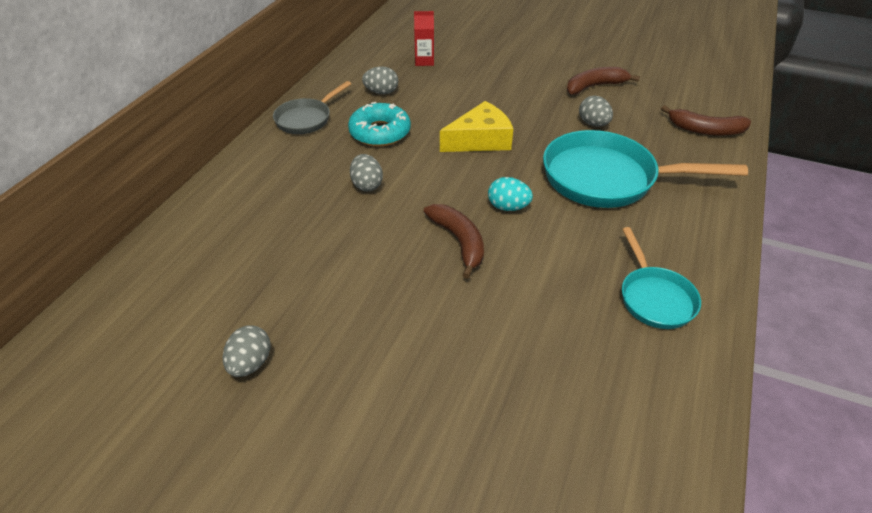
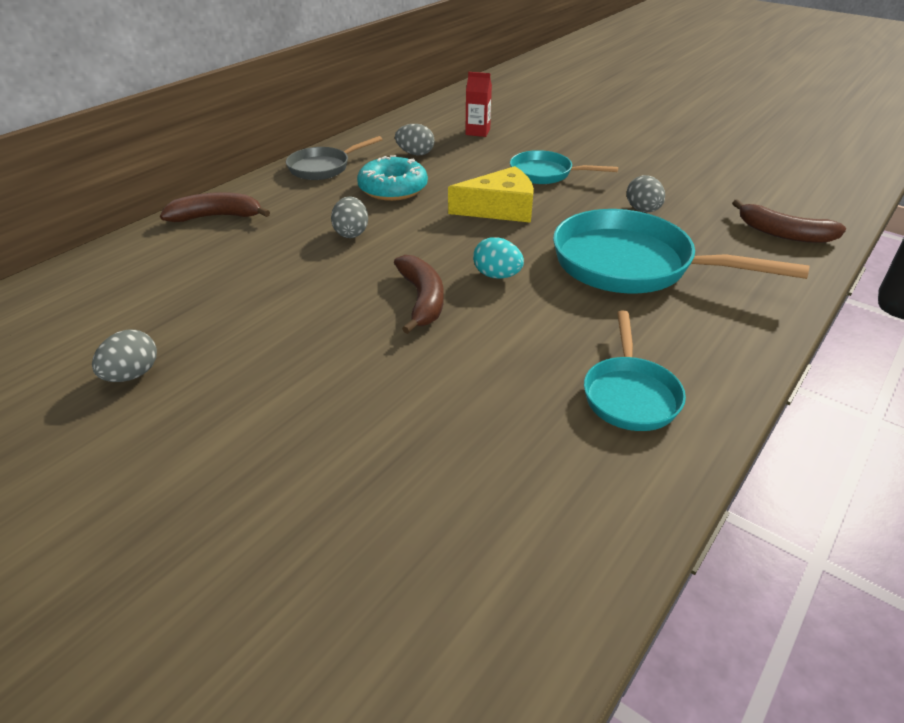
camera: 15 degrees right, 5 degrees down
brown banana [567,67,640,95] -> brown banana moved to [160,192,270,222]
none -> turquoise pan [510,150,618,184]

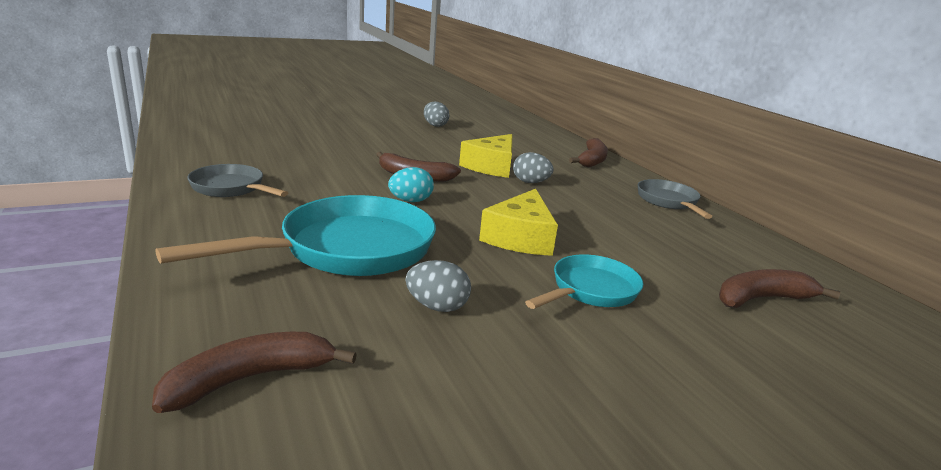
camera: 115 degrees right, 15 degrees down
turquoise donut [357,155,428,201] -> none
grey egg [395,124,435,155] -> none
red carton [465,72,492,137] -> brown banana [719,269,840,308]
turquoise pan [584,310,686,431] -> grey pan [187,164,288,197]
none -> yellow cheese [459,134,512,178]

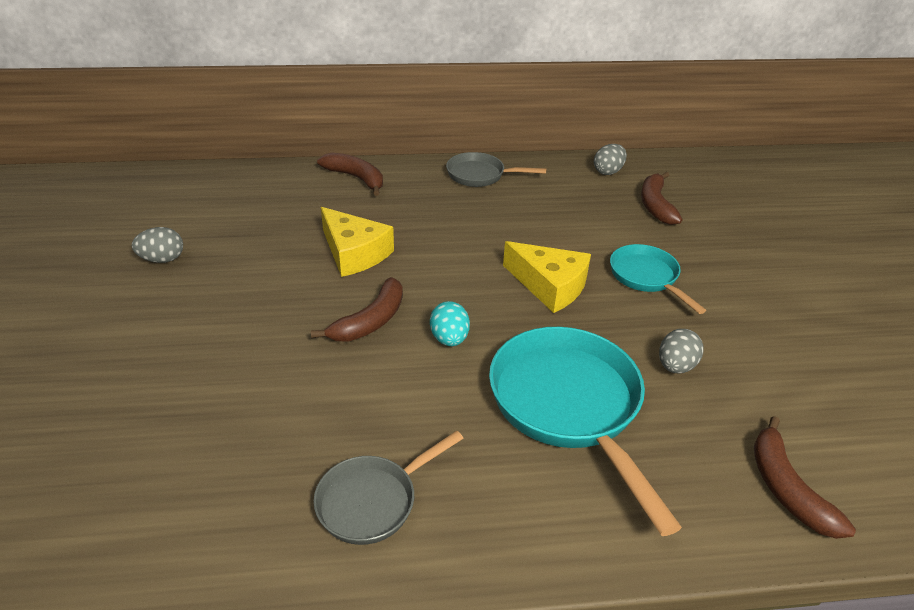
camera: 70 degrees left, 15 degrees up
grey egg [513,152,553,183] -> grey egg moved to [594,144,627,175]

